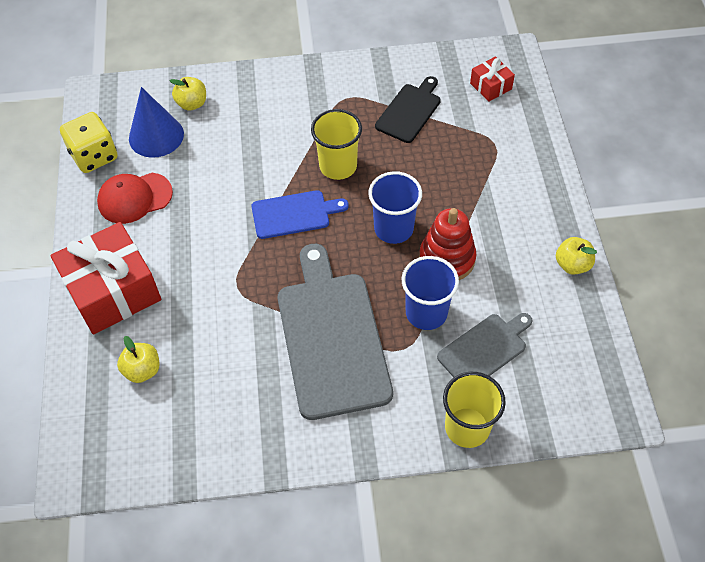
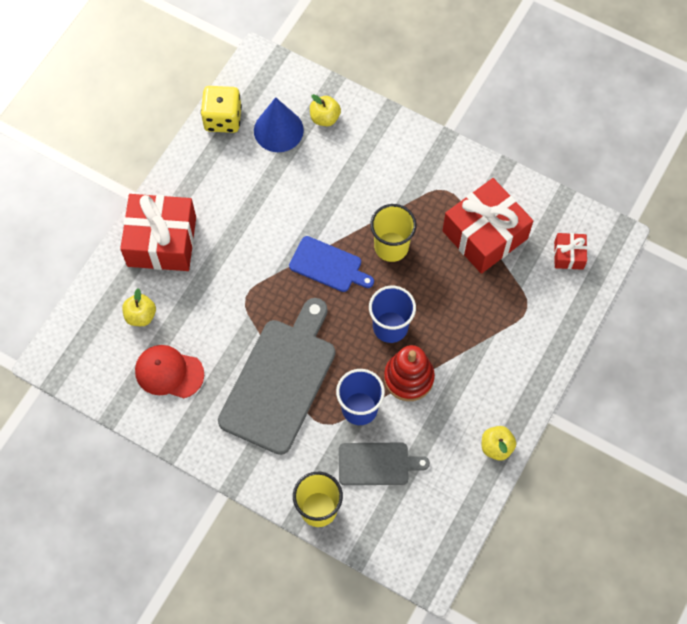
camera: 35 degrees right, 10 degrees up
red cap [97,173,173,224] -> red cap moved to [135,345,204,398]
black cutting board [375,76,441,143] -> red gift [442,178,533,274]

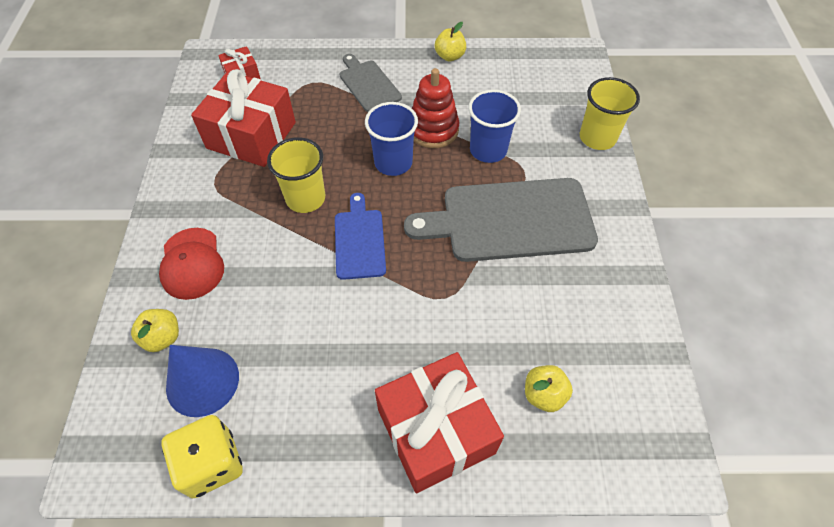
camera: 120 degrees left, 10 degrees down
red cap [135,345,204,398] -> red cap moved to [159,228,224,300]
grey cutting board [339,443,430,485] -> grey cutting board moved to [340,54,402,112]

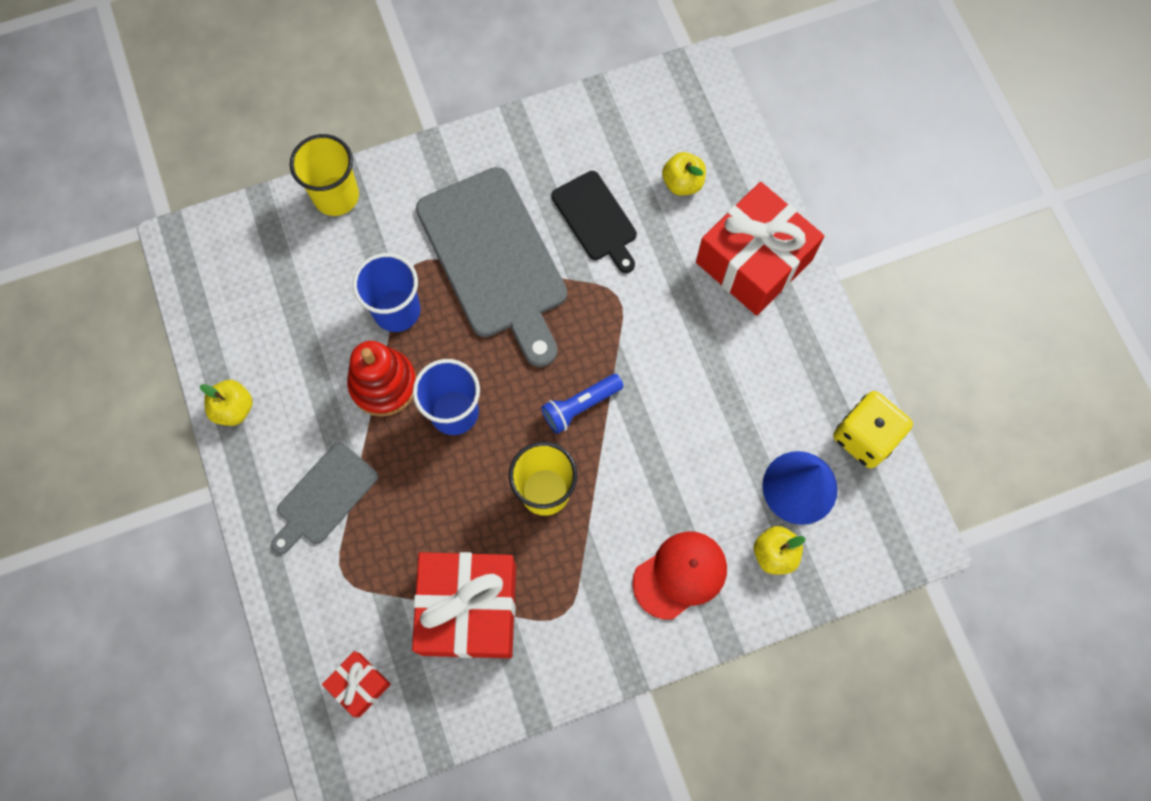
camera: 110 degrees left, 15 degrees up
blue cutting board [335,193,386,280] -> blue flashlight [541,374,624,434]
none -> black cutting board [551,171,637,273]

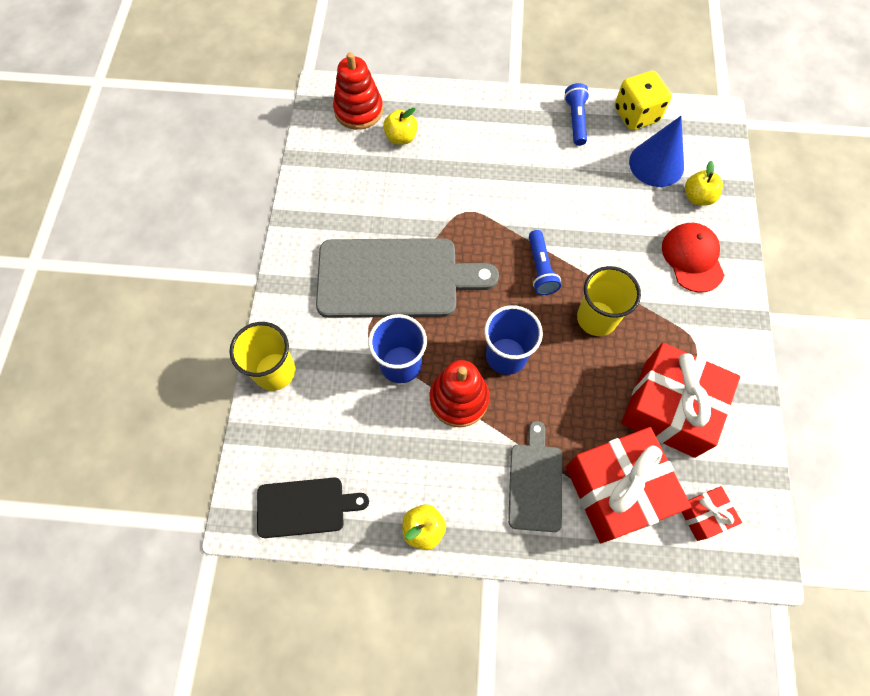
camera: 65 degrees left, 5 degrees down
grey cutting board [271,442,378,554] -> grey cutting board turned 150 degrees counterclockwise [508,421,562,532]
black cutting board [551,171,637,273] -> black cutting board moved to [257,478,369,538]
red gift [696,182,824,316] -> red gift moved to [566,427,691,543]
none -> red stacking toy [333,52,383,130]
none -> blue flashlight [564,83,589,146]

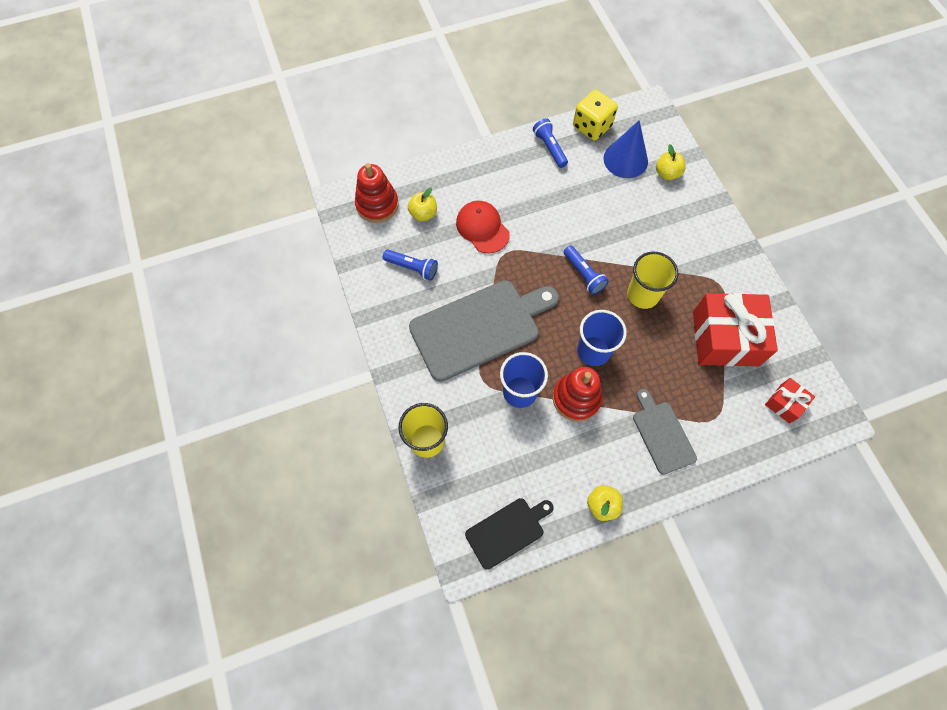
camera: 25 degrees left, 0 degrees up
red gift [566,427,691,543] -> none
red cap [662,223,724,292] -> red cap moved to [456,201,510,254]
none -> blue flashlight [383,249,438,280]

